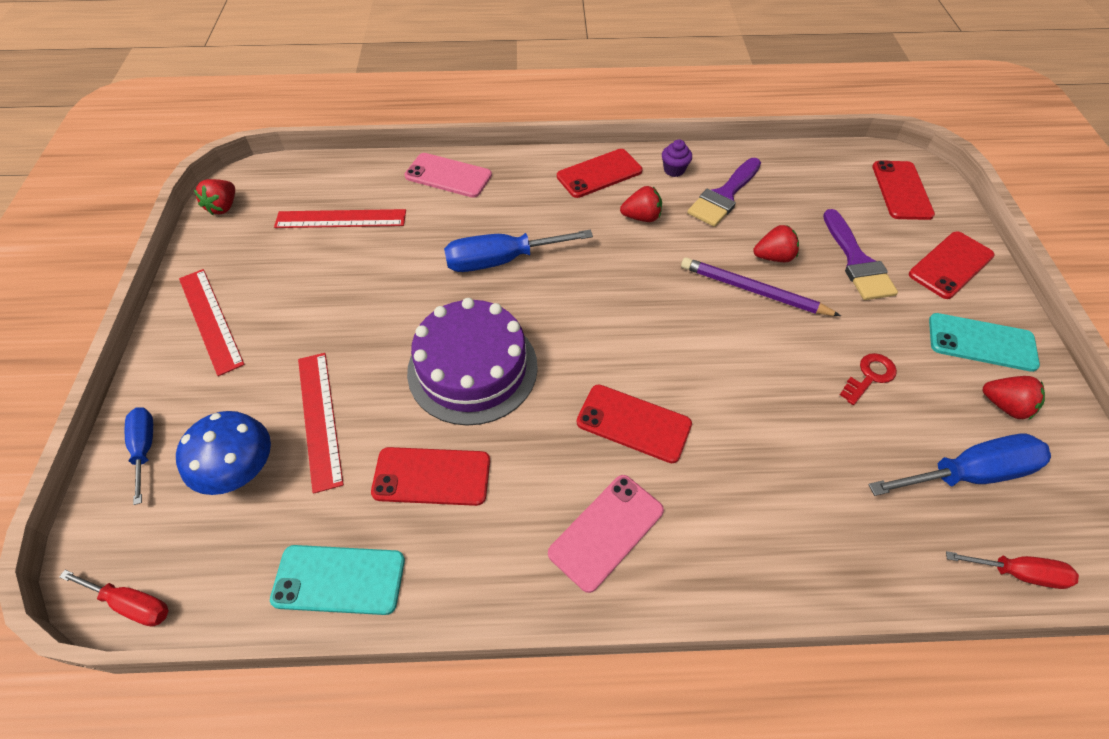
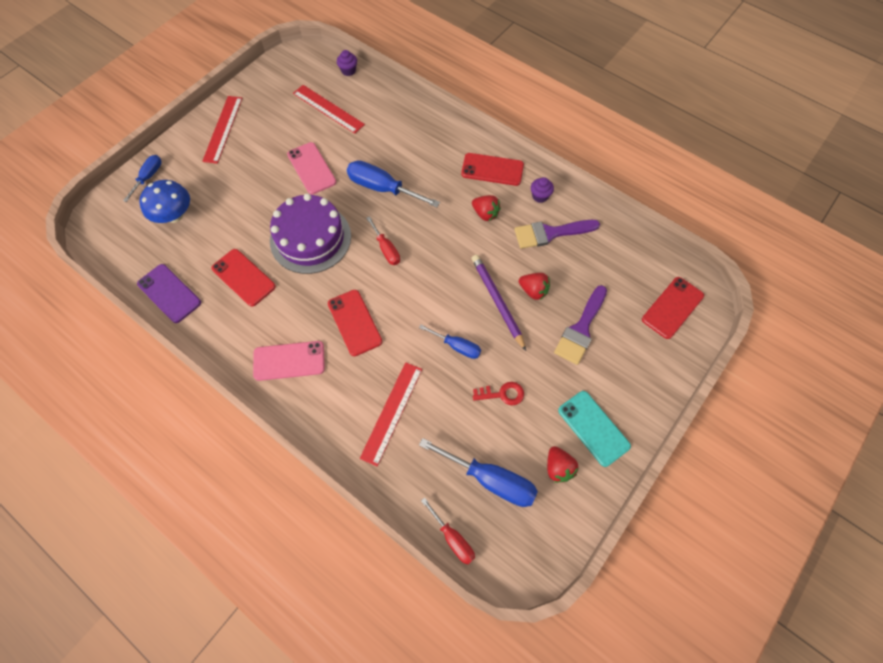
camera: 40 degrees right, 10 degrees up
red screwdriver [59,570,169,627] -> red screwdriver moved to [366,216,400,265]
red strawberry [194,179,235,215] -> none
turquoise phone [270,545,405,615] -> purple phone [137,264,201,323]
red ruler [298,353,344,494] -> red ruler moved to [360,362,422,466]
pink phone [405,153,492,198] -> pink phone moved to [287,142,336,195]
red phone [909,231,995,299] -> none
none -> purple cupcake [337,50,357,76]
none -> blue screwdriver [419,324,481,359]

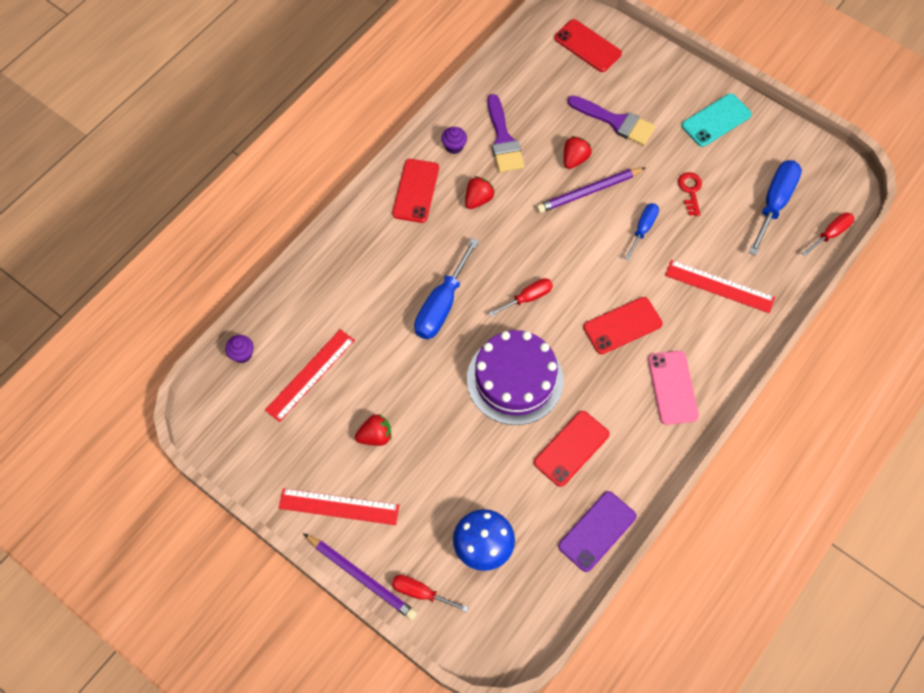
camera: 90 degrees left, 0 degrees up
blue screwdriver [123,155,162,202] -> red screwdriver [392,575,469,612]
pink phone [287,142,336,195] -> none
red strawberry [547,446,579,483] -> red strawberry moved to [355,414,391,446]
none -> purple pencil [303,533,417,620]

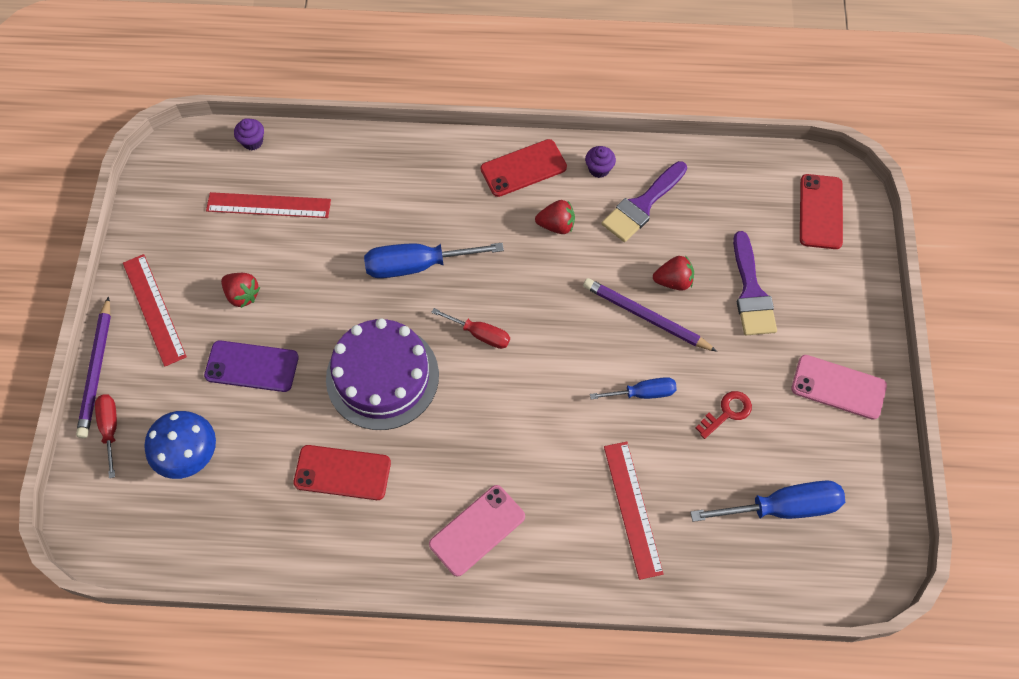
camera: 55 degrees right, 0 degrees up
purple phone [558,491,637,572] -> purple phone moved to [204,340,299,392]
red phone [583,297,662,354] -> none
turquoise phone [681,93,752,147] -> pink phone [791,355,887,420]
red screwdriver [802,212,854,256] -> none

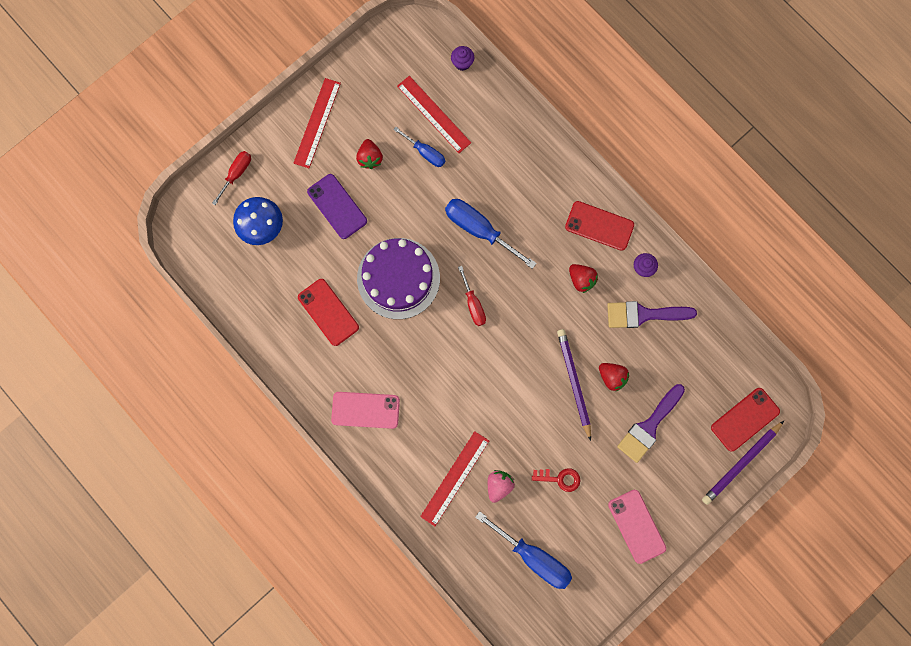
camera: 45 degrees right, 15 degrees up
purple pencil [76,296,111,438] -> purple pencil moved to [702,421,784,505]
blue screwdriver [590,377,677,399] -> blue screwdriver moved to [393,127,445,167]
none -> pink strawberry [488,470,515,503]

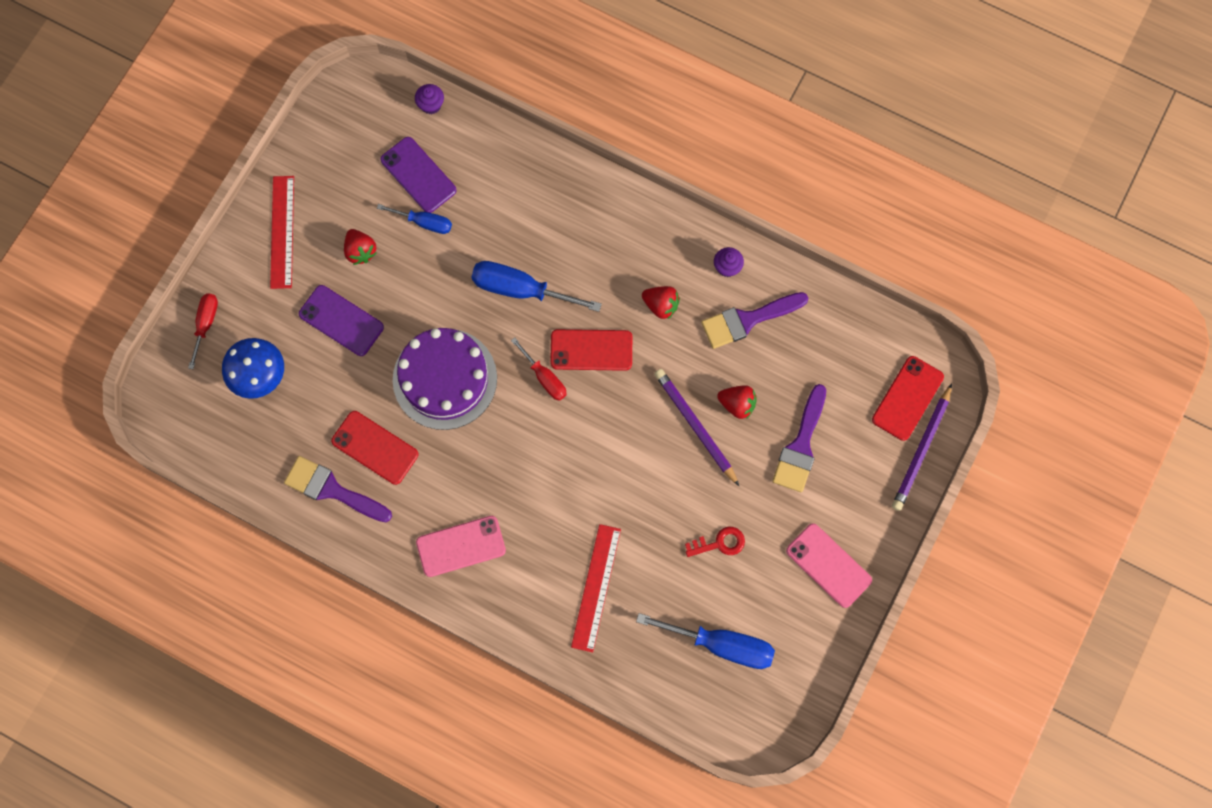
camera: 20 degrees left, 5 degrees down
red ruler [397,76,471,153] -> purple phone [380,137,457,213]
pink strawberry [488,470,515,503] -> none
red phone [565,201,634,251] -> red phone moved to [550,329,632,371]
none -> purple brush [284,456,392,522]

